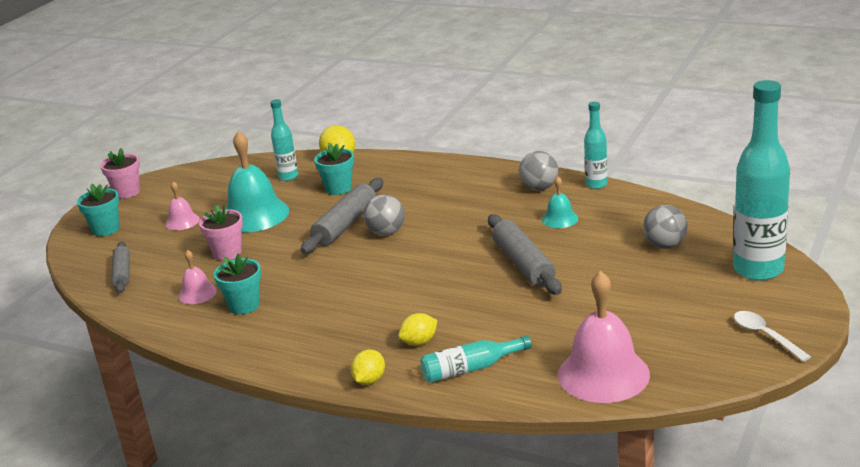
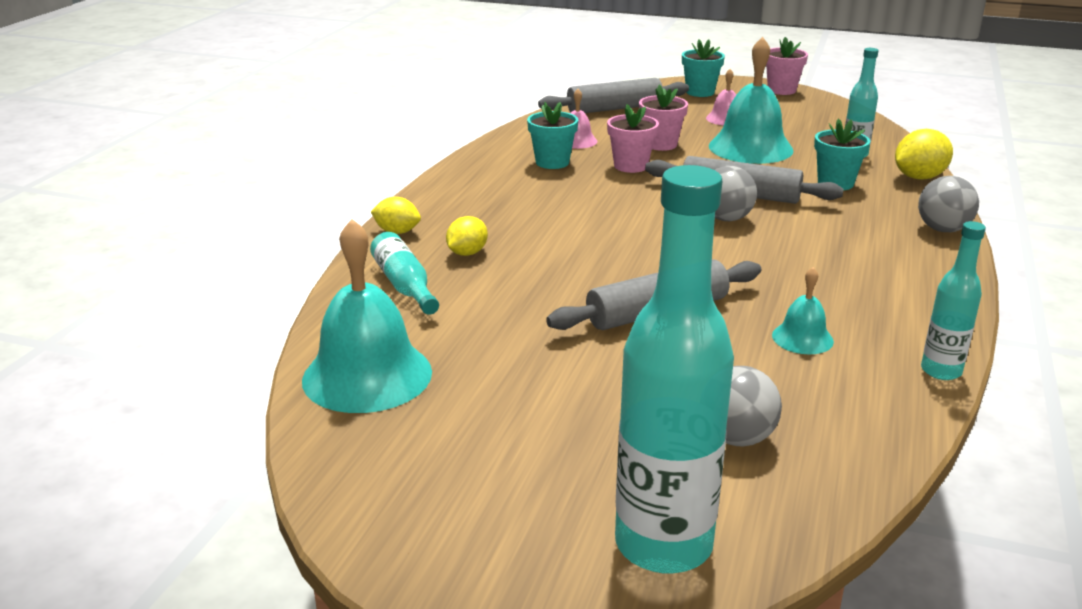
camera: 80 degrees right, 0 degrees up
grey rolling pin [112,241,130,293] -> grey rolling pin [538,78,689,113], size x1.58
yellow lemon [399,313,438,346] -> yellow lemon turned 75 degrees clockwise [446,216,488,256]
grey ball [519,151,558,191] -> grey ball moved to [918,176,979,232]
pink bell [558,271,650,403] -> turquoise bell [302,219,432,413]
white spoon [734,311,811,362] -> none
none -> pink flower pot [607,104,659,173]

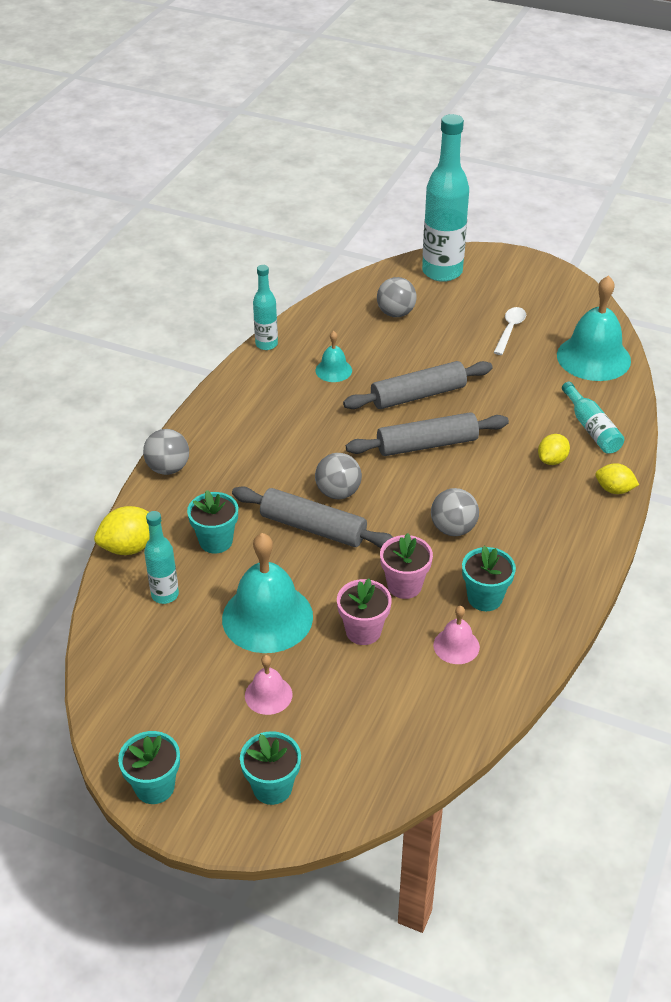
camera: 175 degrees left, 15 degrees up
grey rolling pin [538,78,689,113] -> grey rolling pin moved to [346,412,509,456]
pink flower pot [766,37,808,95] -> turquoise flower pot [118,731,180,804]
none -> grey ball [431,488,479,536]
none -> white spoon [493,307,526,355]

